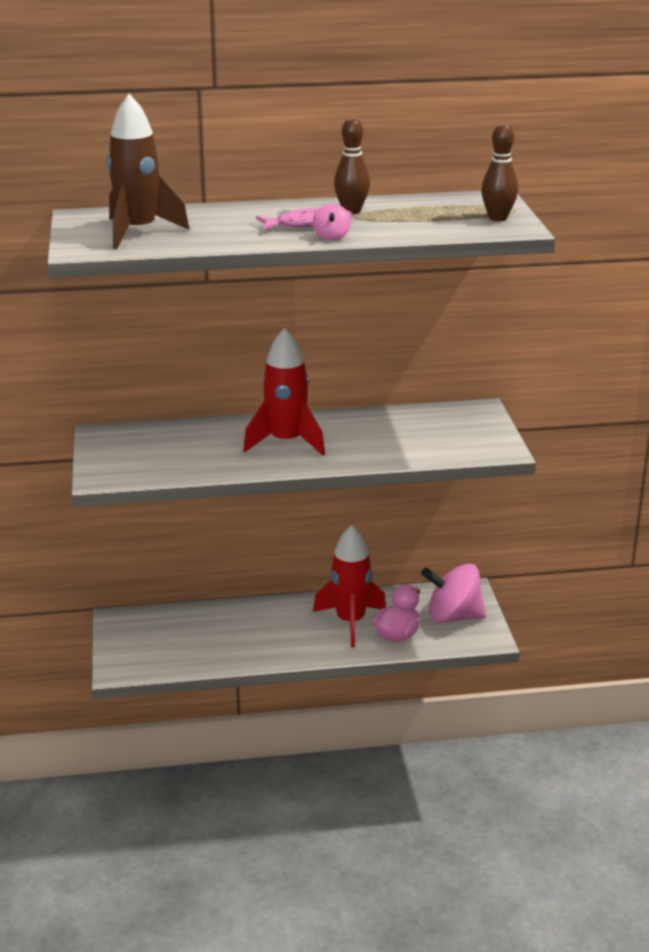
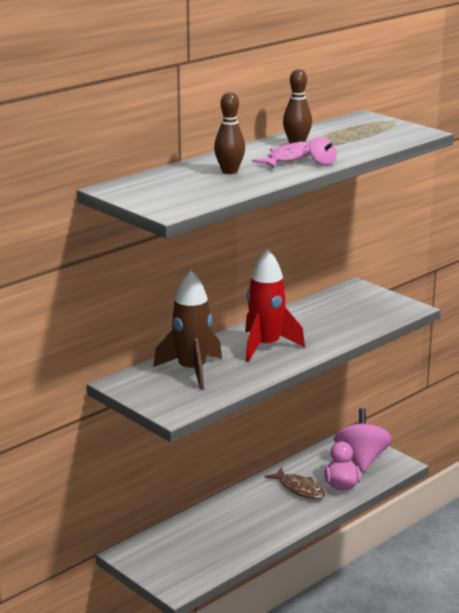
camera: 35 degrees left, 5 degrees down
brown rocket [107,94,189,249] -> brown rocket moved to [153,271,222,390]
red rocket [313,525,386,647] -> brown fish [265,467,325,499]
pink spinning top [421,563,486,624] -> pink spinning top turned 120 degrees clockwise [334,408,392,472]
brown bowling pin [481,123,518,221] -> brown bowling pin moved to [214,92,245,174]

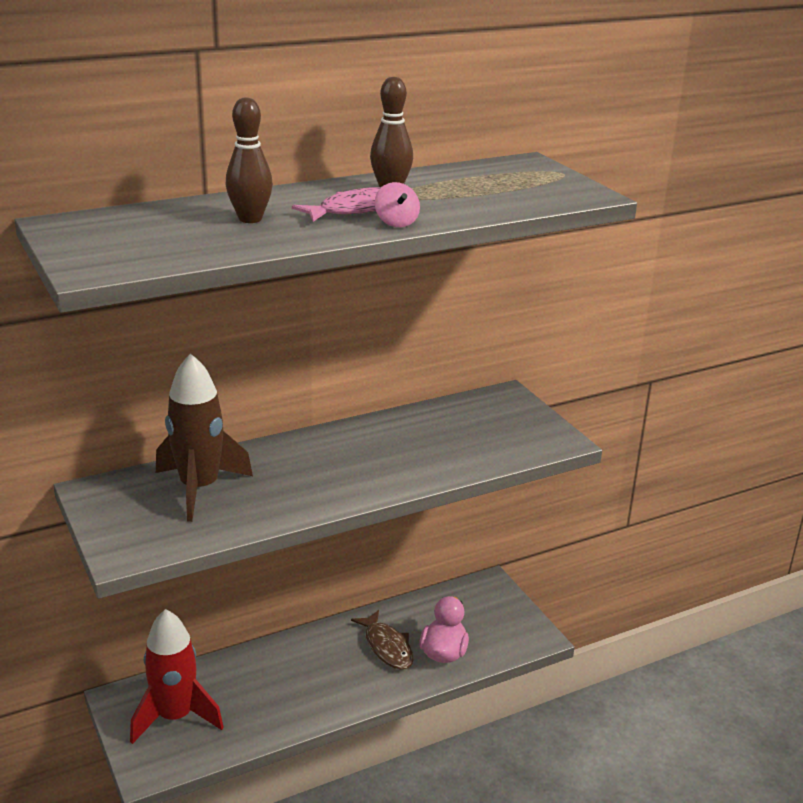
camera: 15 degrees right, 5 degrees up
red rocket [245,249,305,362] -> red rocket moved to [130,609,224,744]
pink spinning top [334,408,392,472] -> none

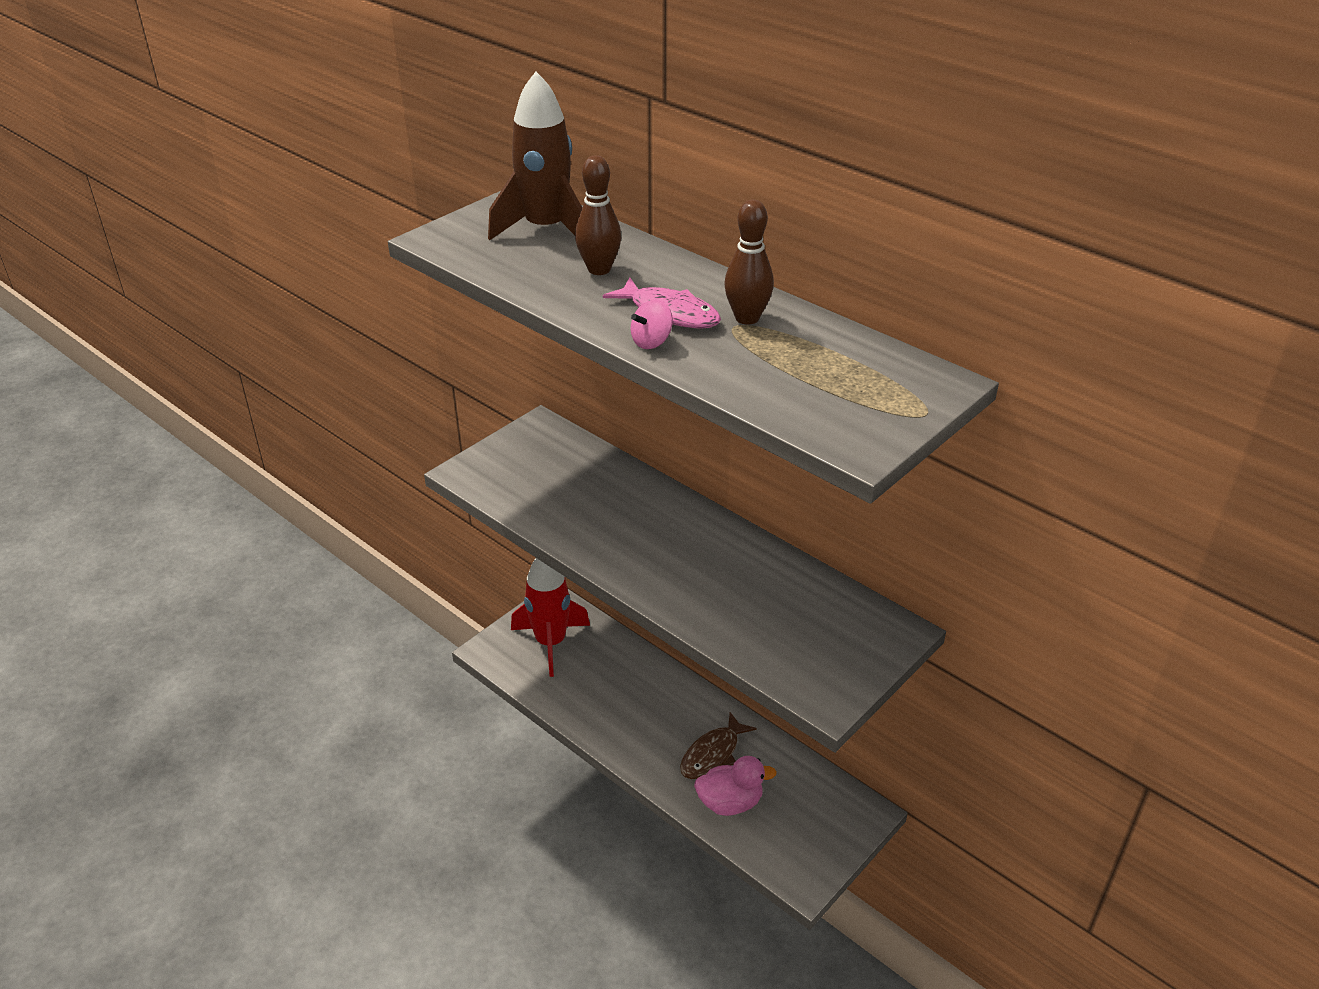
camera: 70 degrees right, 10 degrees up
brown rocket [156,353,253,522] -> brown rocket moved to [488,72,582,241]

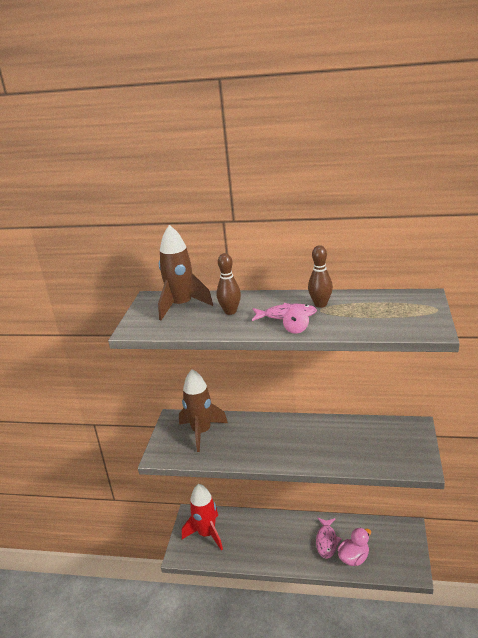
camera: 30 degrees left, 10 degrees down
brown fish [680,712,757,779] -> pink fish [316,518,342,559]
none -> brown rocket [179,369,228,452]

